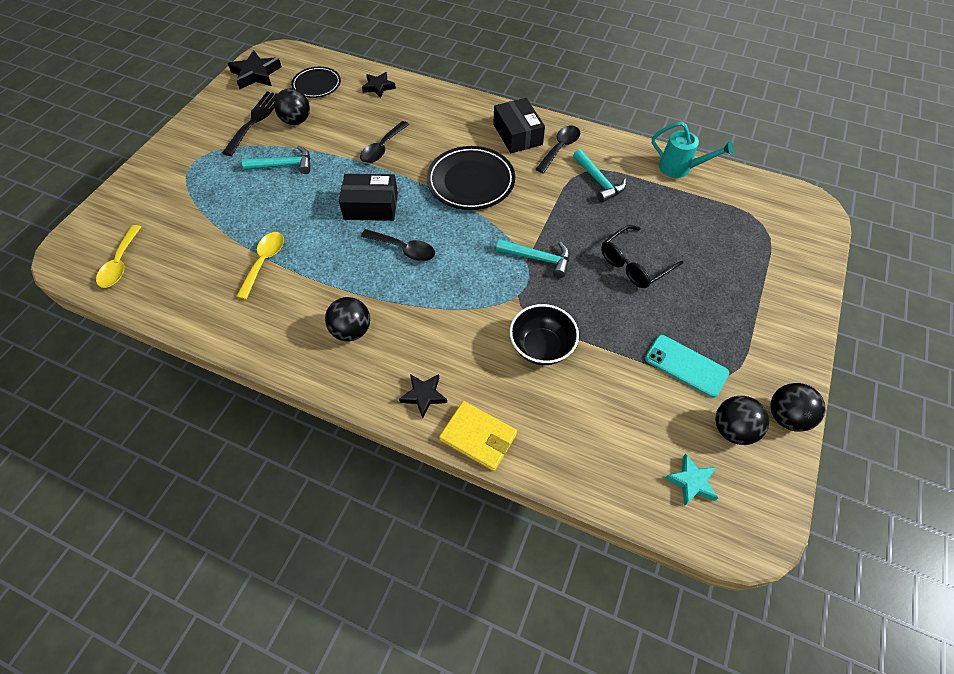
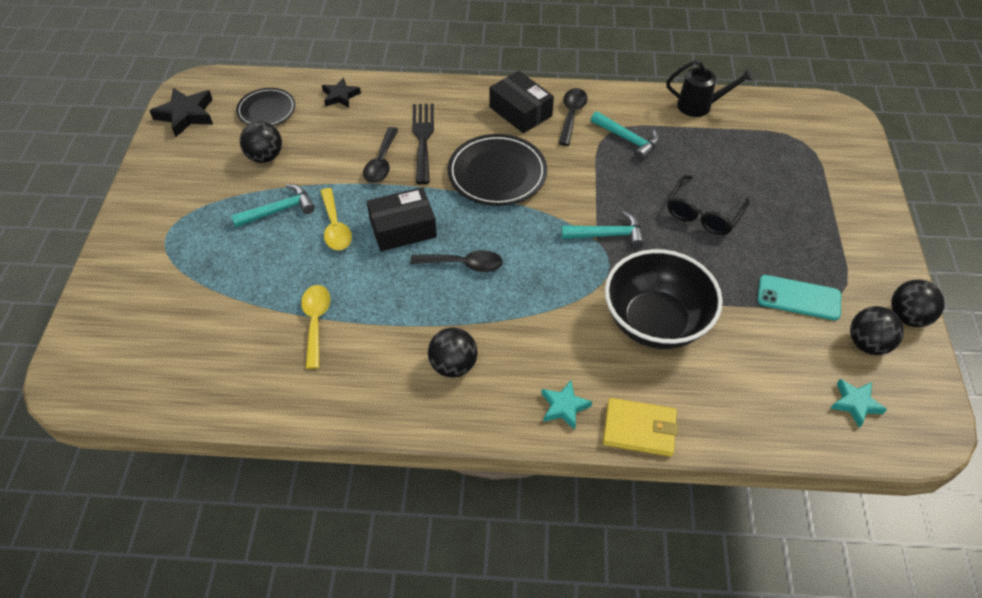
camera: 20 degrees left, 5 degrees down
yellow spoon [96,225,141,288] -> yellow spoon moved to [320,188,352,250]
black fork [222,91,277,156] -> black fork moved to [412,104,434,184]
black star [399,374,447,418] -> turquoise star [541,380,592,430]
black bowl [510,304,579,365] -> black bowl [605,249,723,349], size x1.56
turquoise watering can [652,122,734,178] -> black watering can [666,60,754,117]

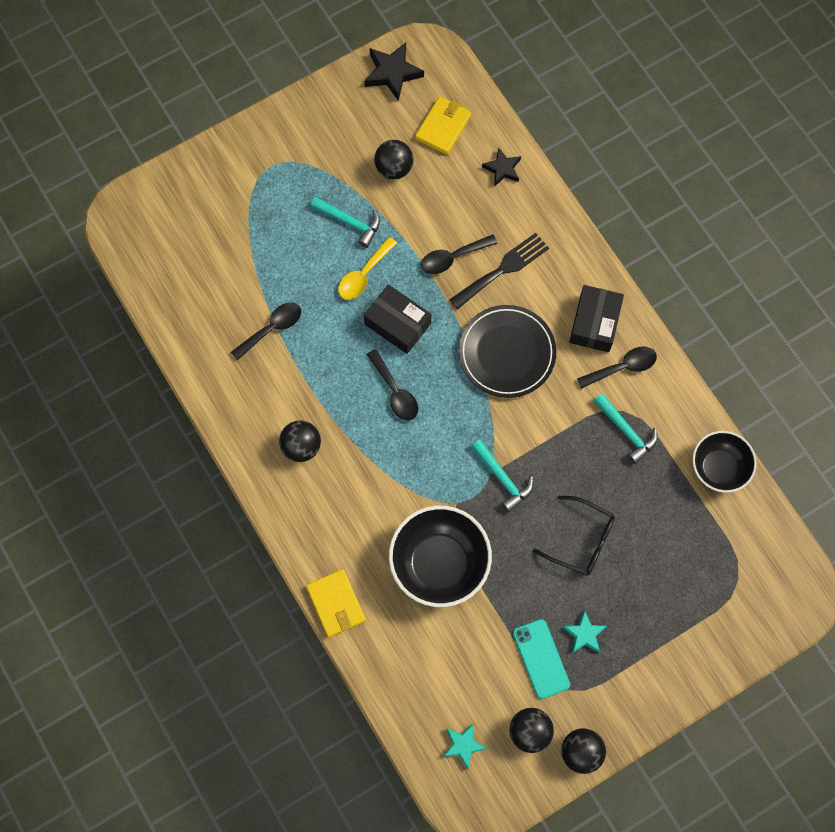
camera: 55 degrees right, 20 degrees up
black plate [236,88,295,126] -> yellow wallet [415,96,471,155]
yellow spoon [301,285,330,369] -> black spoon [231,302,301,360]
turquoise star [541,380,592,430] -> turquoise star moved to [563,610,607,653]
turquoise hammer [591,111,659,161] -> turquoise hammer turned 45 degrees counterclockwise [594,393,658,464]
black watering can [666,60,754,117] -> black bowl [692,431,757,493]
black glasses [668,175,750,235] -> black glasses turned 150 degrees counterclockwise [533,496,615,576]

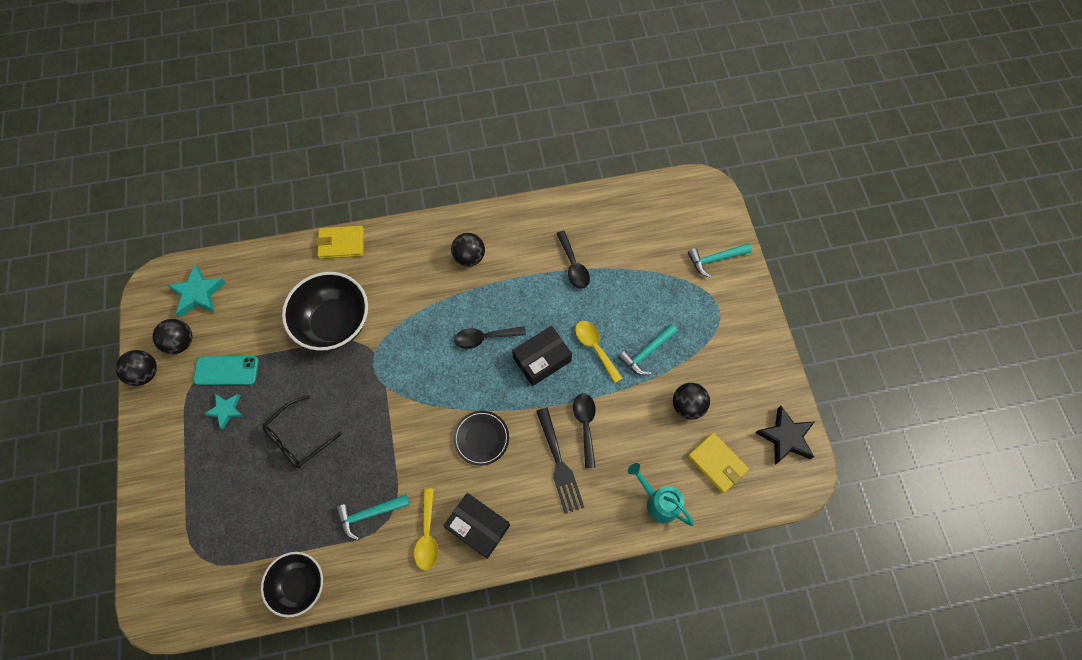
camera: 110 degrees right, 5 degrees down
turquoise star [443,723,487,769] -> turquoise star [167,265,226,317], size x1.55
black plate [458,305,556,398] -> black plate [453,411,509,466], size x0.63
turquoise hammer [471,440,533,512] -> turquoise hammer moved to [688,243,752,278]
black star [482,148,521,187] -> turquoise watering can [628,463,694,526]
black spoon [577,347,657,389] -> yellow spoon [414,489,438,570]

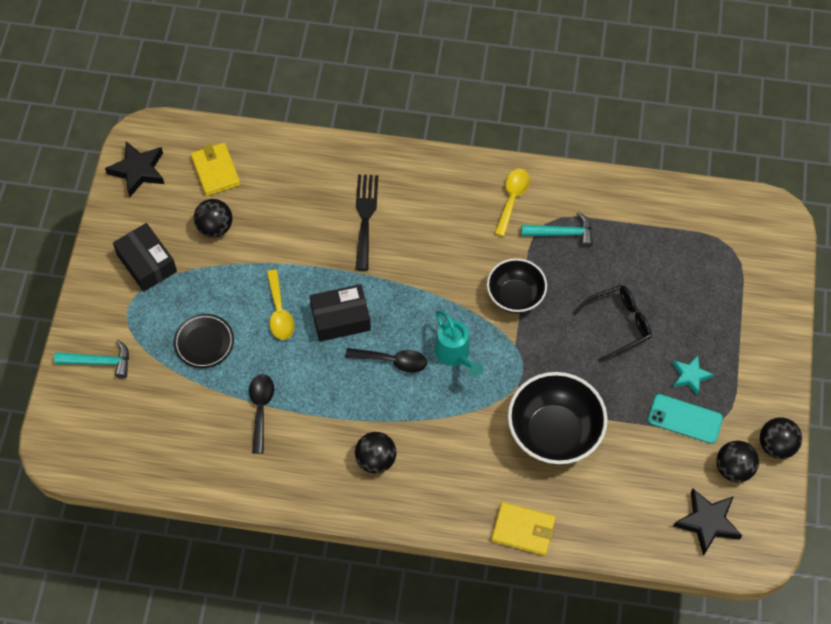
camera: 160 degrees left, 5 degrees down
turquoise star [167,265,226,317] -> black star [673,489,742,556]
black bowl [261,552,323,617] -> black bowl moved to [487,258,547,313]
black box [443,493,510,559] -> black box moved to [113,223,177,292]
black plate [453,411,509,466] -> black plate moved to [174,314,234,368]
black spoon [573,393,596,468] -> none
turquoise hammer [618,324,678,376] -> none
turquoise watering can [628,463,694,526] -> turquoise watering can moved to [435,310,483,377]

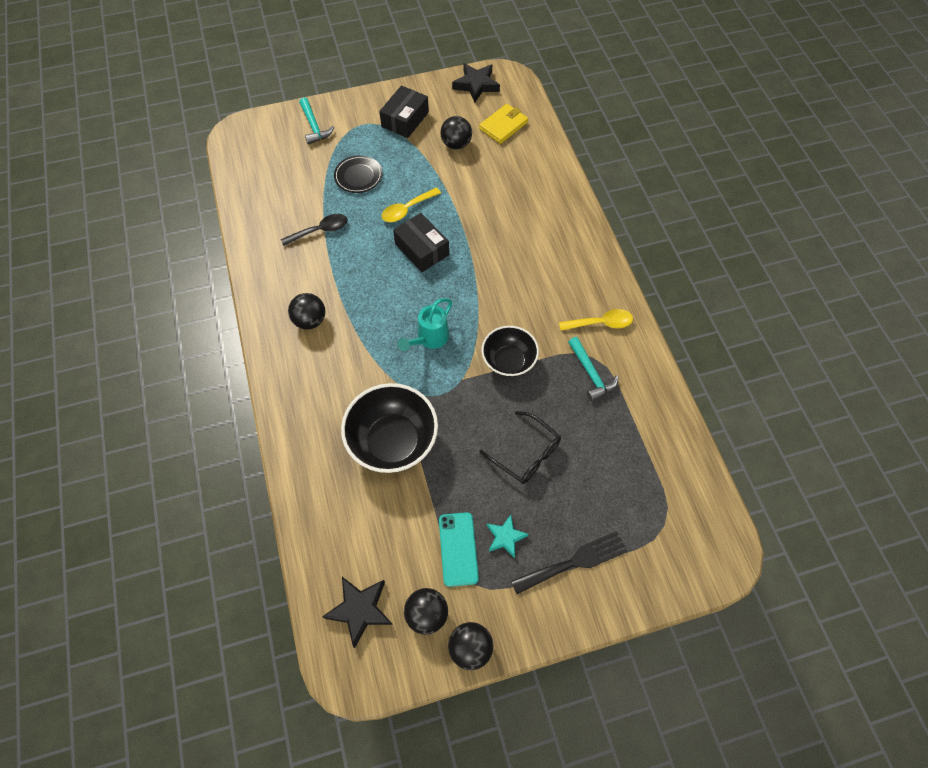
camera: 65 degrees right, 0 degrees up
black spoon [345,348,427,373] -> none
black fork [355,175,378,271] -> black fork moved to [511,531,628,594]
yellow wallet [491,502,556,556] -> none

